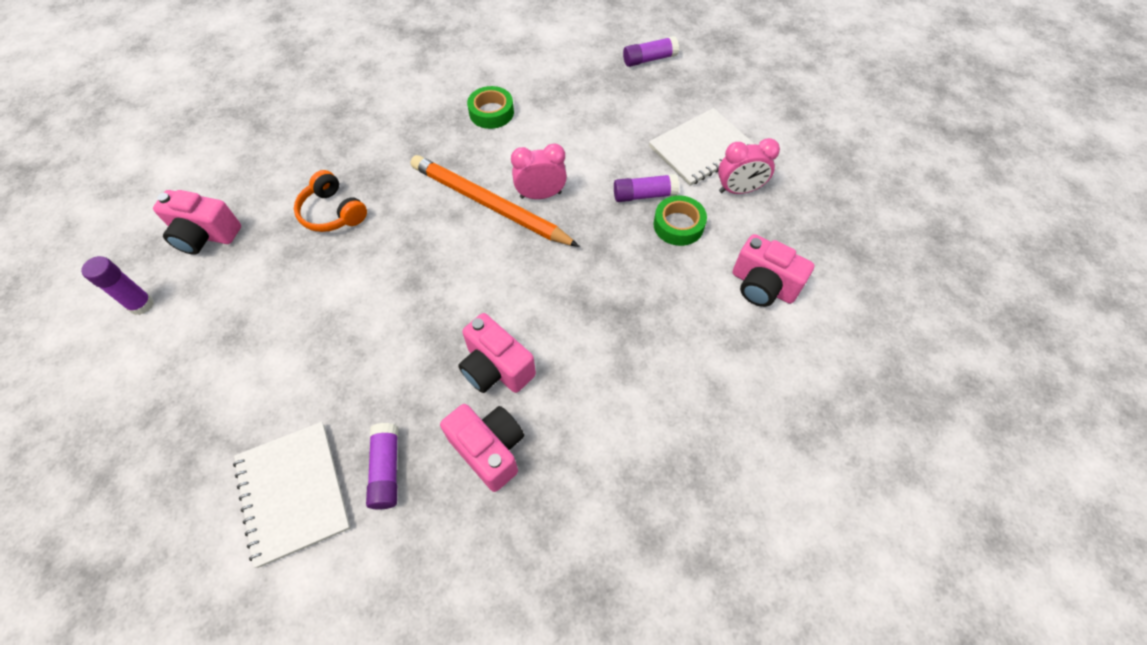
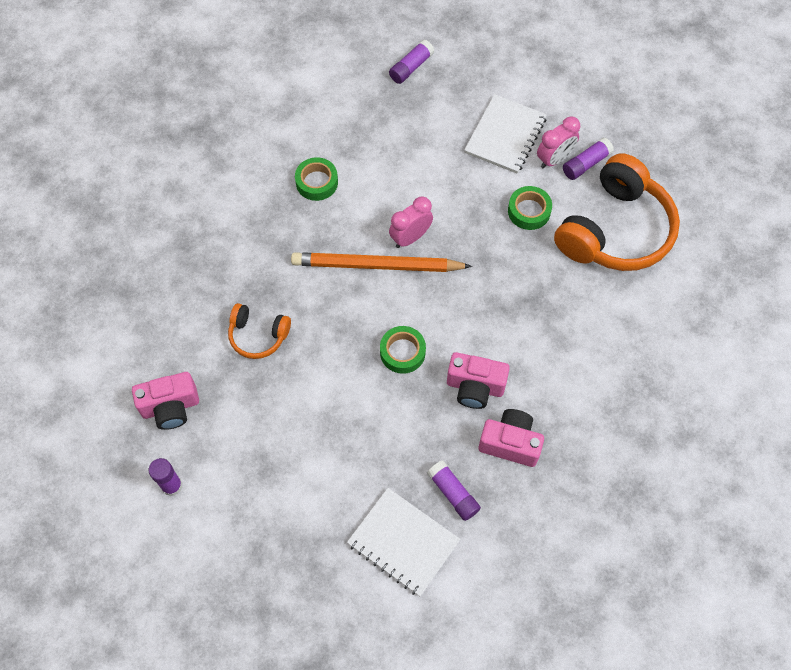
camera: 30 degrees left, 5 degrees up
purple glue stick [614,174,679,202] -> purple glue stick moved to [563,138,614,180]
pink camera [733,234,815,307] -> orange headphones [554,153,680,271]
none -> green tape [380,326,426,374]

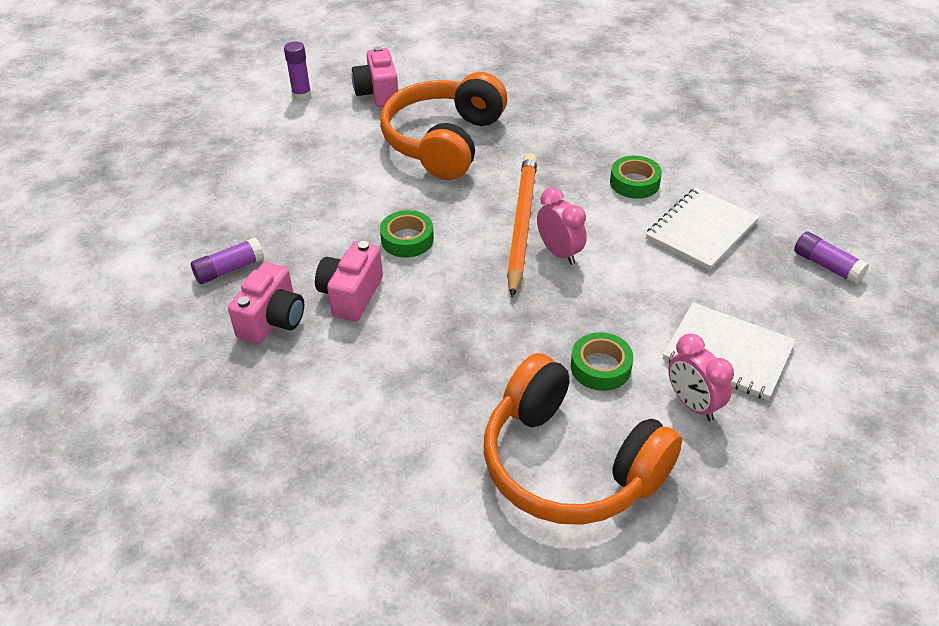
camera: 95 degrees right, 20 degrees down
orange headphones [228,303,291,359] -> orange headphones [380,72,508,180], size x2.04
white notebook [347,488,461,596] -> white notebook moved to [646,188,759,270]
purple glue stick [563,138,614,180] -> none

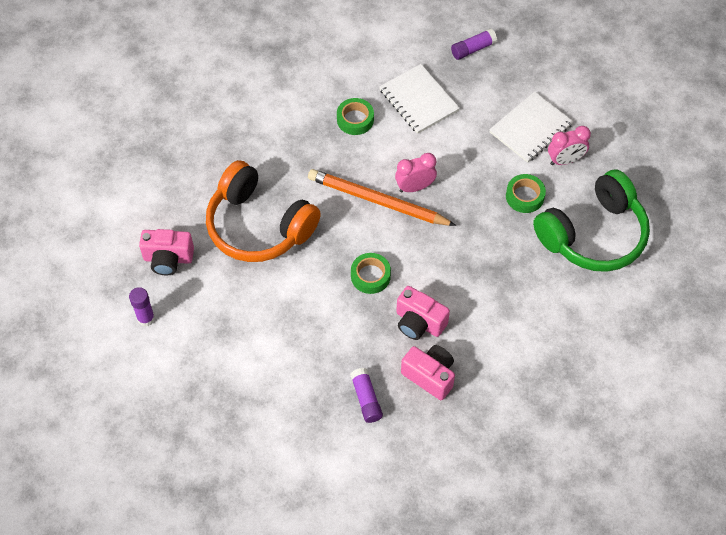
camera: 75 degrees left, 15 degrees up
orange headphones [484,353,682,525] -> green headphones [533,170,650,272]

